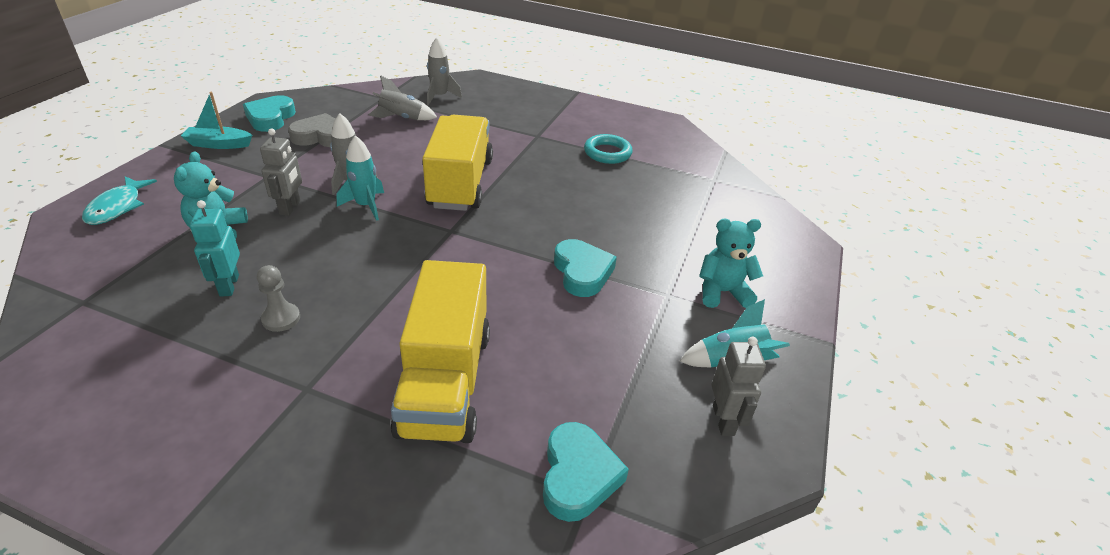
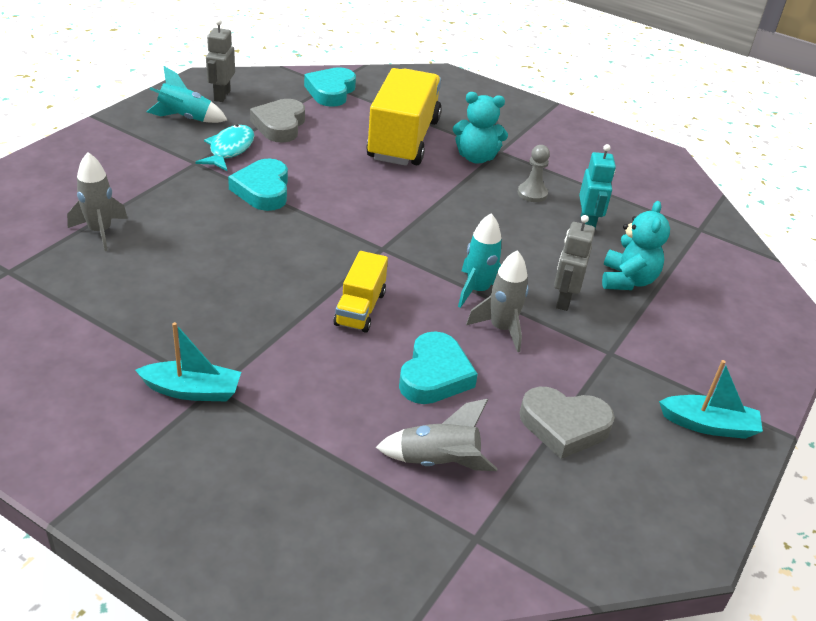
camera: 170 degrees left, 0 degrees up
turquoise fish [82,176,157,225] -> turquoise fish moved to [195,125,255,171]
turquoise heart [243,95,296,132] -> turquoise heart moved to [399,331,478,404]
yellow truck [422,115,493,211] -> yellow truck [333,251,388,333], size x0.51
grey rocket [427,37,462,105] -> grey rocket moved to [67,152,128,251]
turquoise ring [584,134,633,164] -> none
turquoise teddy bear [699,219,763,308] -> turquoise teddy bear moved to [453,92,508,164]
none -> turquoise boat [135,322,241,402]
none -> grey heart [250,99,305,143]

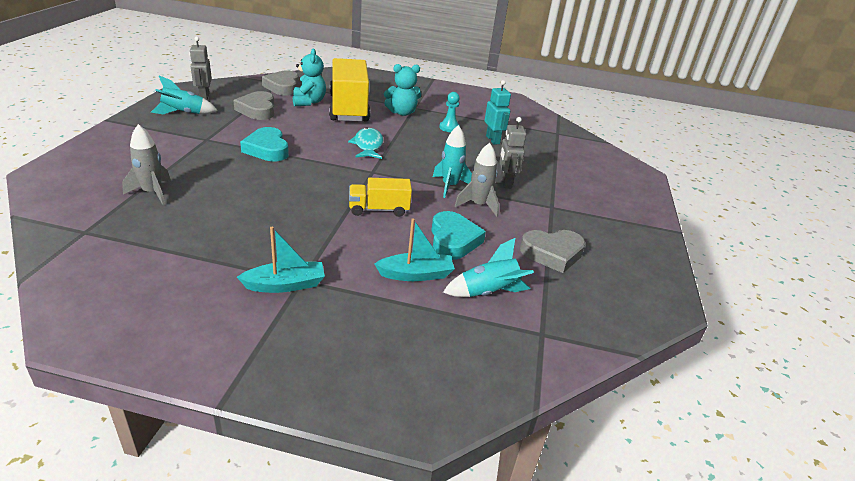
camera: 20 degrees left, 5 degrees down
turquoise fish [195,125,255,171] -> turquoise fish moved to [348,127,383,159]
turquoise heart [304,67,356,107] -> grey heart [262,71,299,95]
yellow truck [333,251,388,333] -> yellow truck turned 90 degrees clockwise [349,178,412,217]
grey rocket [376,399,497,471] -> turquoise rocket [443,238,534,297]
grey pawn [518,145,550,202] -> turquoise pawn [439,92,460,132]
turquoise teddy bear [602,201,670,290] -> turquoise teddy bear moved to [293,49,326,106]
turquoise boat [659,360,763,439] -> turquoise boat moved to [374,218,455,281]

